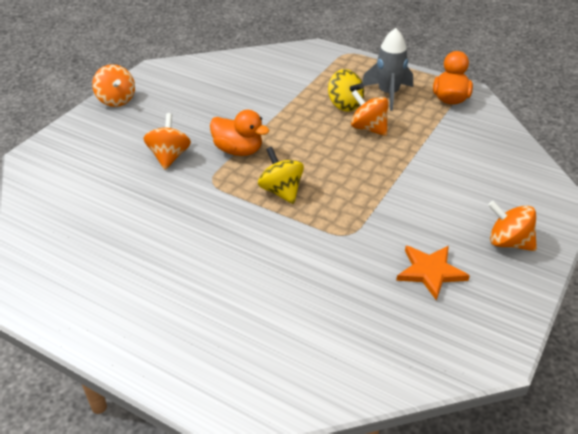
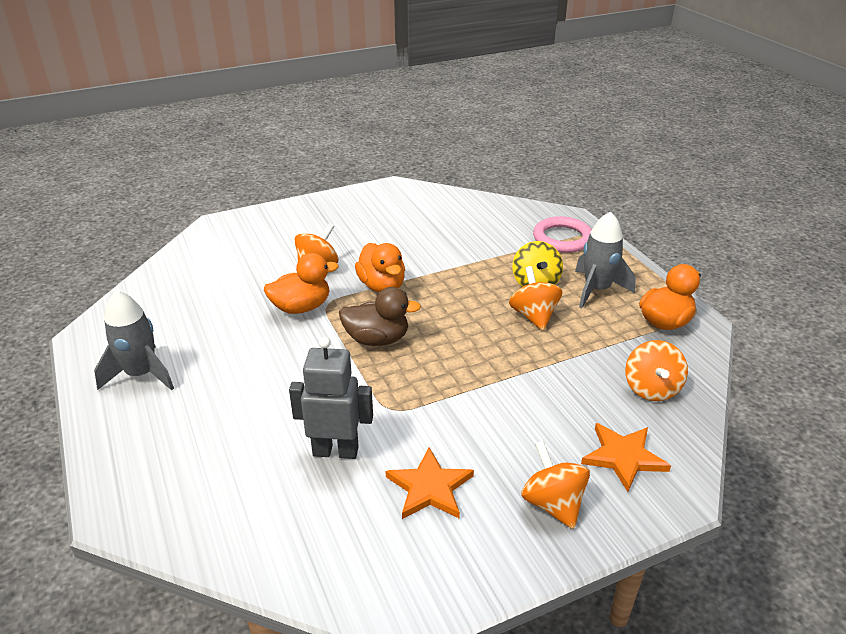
camera: 35 degrees right, 5 degrees down
orange spinning top [92,64,135,107] -> orange spinning top moved to [625,340,688,401]
yellow spinning top [258,147,304,204] -> brown duck [339,287,421,346]
none -> grey rocket [94,290,174,391]
none -> orange duck [264,253,339,314]
none -> grey robot [289,337,373,459]
none -> pink ring [533,216,592,253]
none -> orange star [581,423,671,492]

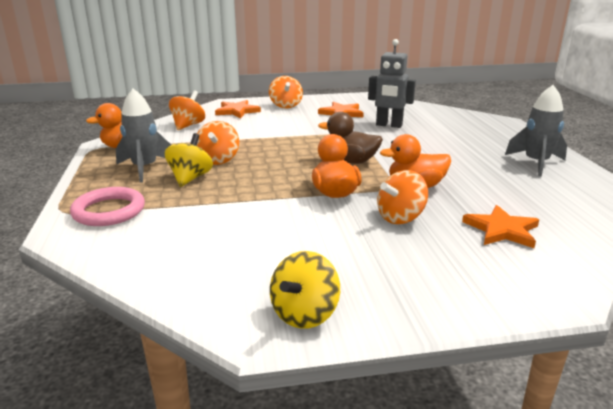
camera: 165 degrees left, 10 degrees down
none -> yellow spinning top [270,251,340,329]
none -> orange star [462,205,539,248]

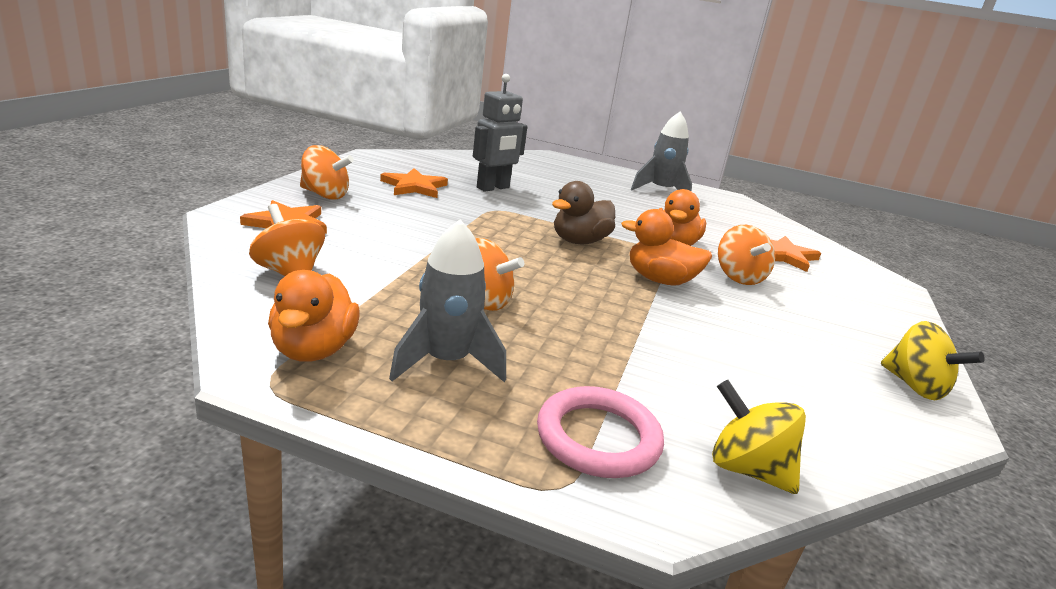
camera: 65 degrees left, 0 degrees up
yellow spinning top [165,133,213,187] -> yellow spinning top moved to [712,380,806,494]

